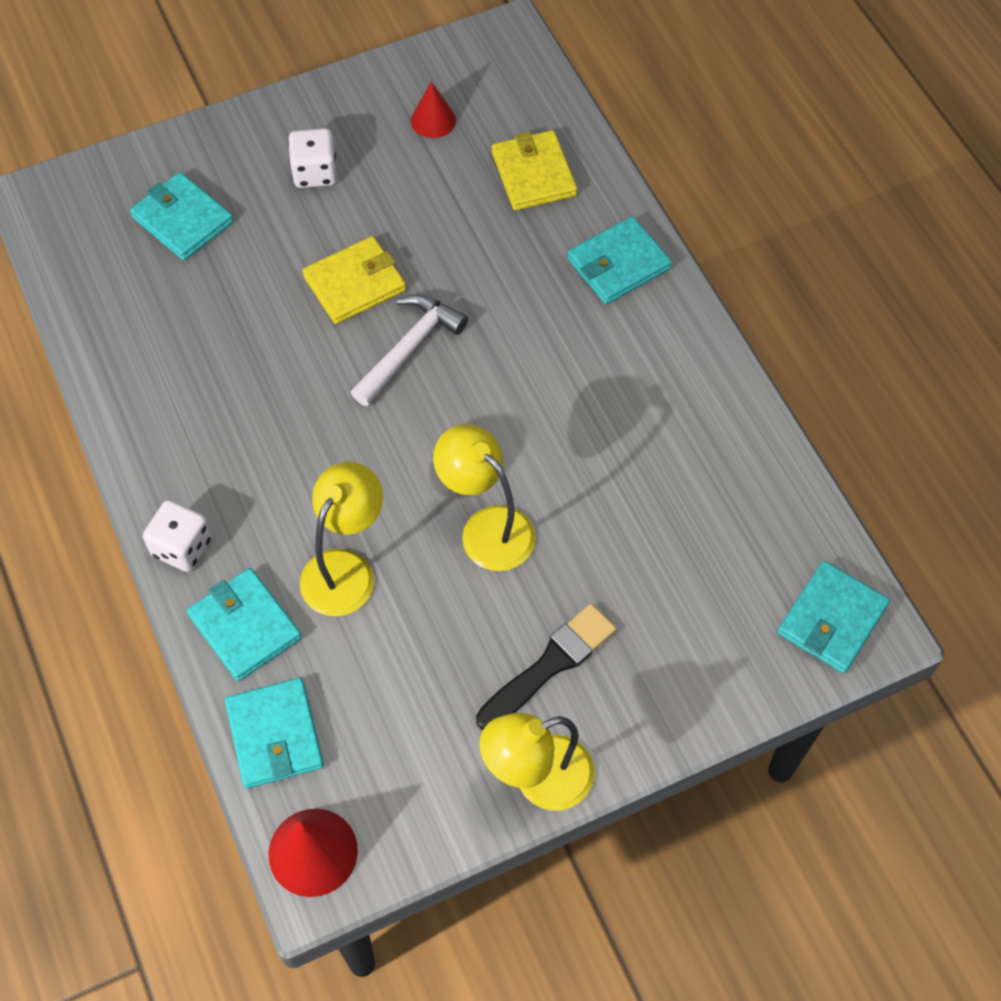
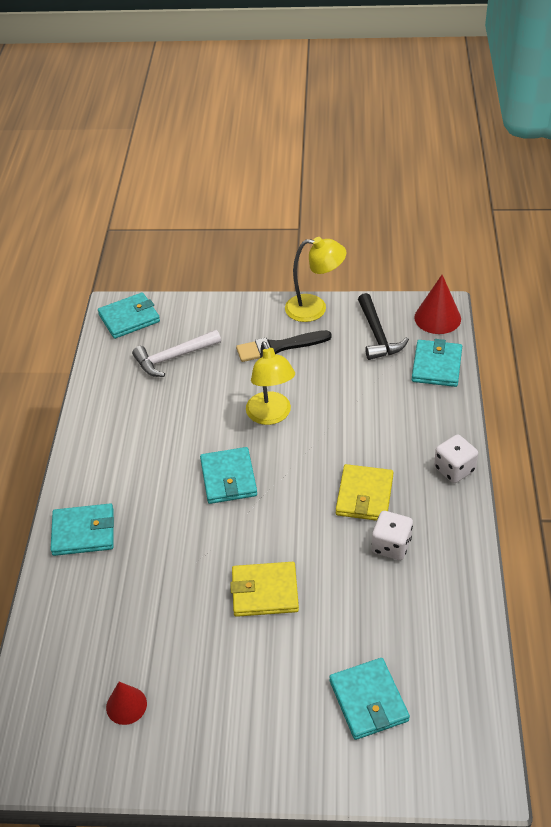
camera: 150 degrees left, 15 degrees down
turquoise wallet [187,568,302,681] -> turquoise wallet moved to [200,447,257,504]
white dice [288,128,337,188] -> white dice moved to [371,511,413,560]
yellow lamp [300,461,383,616] -> none
white hammer [351,294,468,406] -> white hammer moved to [132,330,221,377]
yellow wallet [492,130,577,210] -> yellow wallet moved to [336,464,394,521]
none -> black hammer [358,293,409,360]

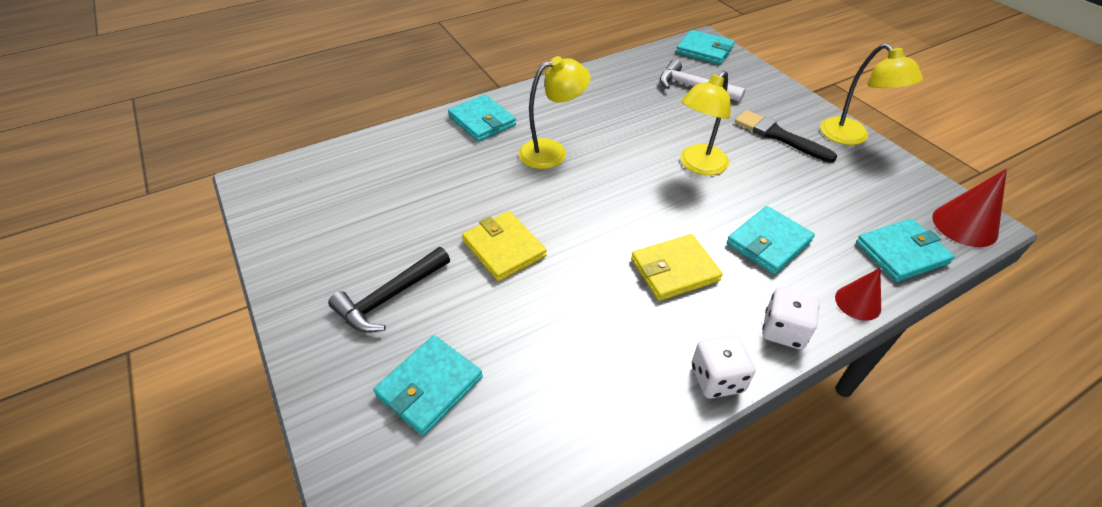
camera: 55 degrees right, 0 degrees up
red cone [106,682,147,725] -> red cone moved to [835,268,881,321]
turquoise wallet [200,447,257,504] -> turquoise wallet moved to [727,206,815,275]
black hammer [358,293,409,360] -> black hammer moved to [328,247,450,333]
white dice [371,511,413,560] -> white dice moved to [692,334,756,399]
none -> yellow lamp [519,56,590,169]

